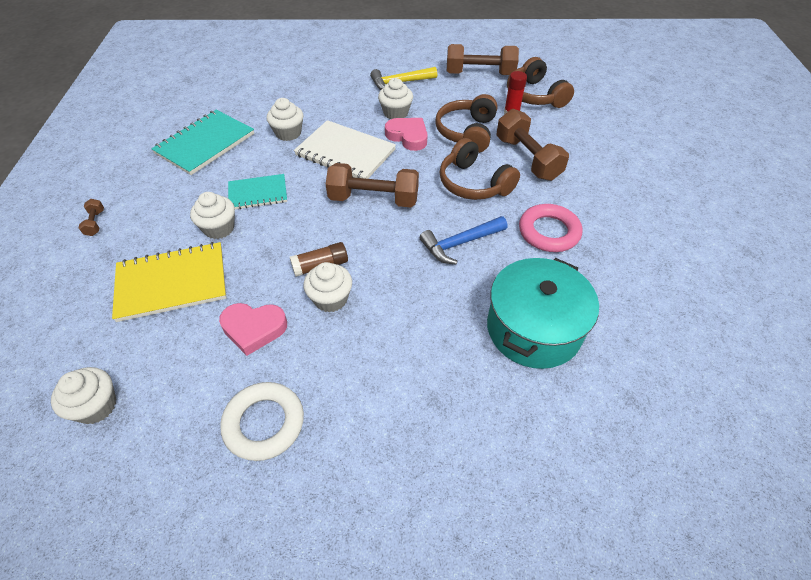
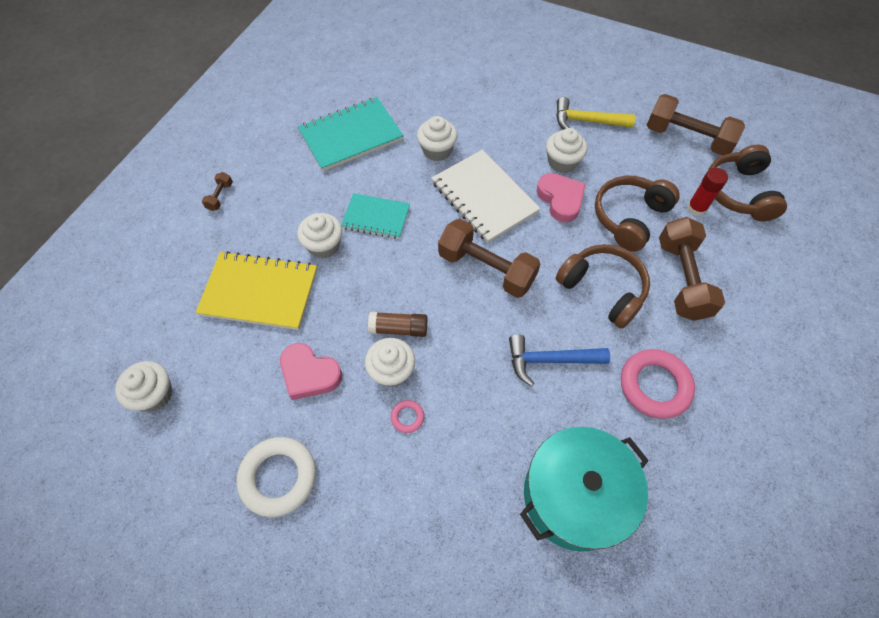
camera: 25 degrees right, 10 degrees up
brown headphones [440,138,520,200] -> brown headphones turned 150 degrees clockwise [556,244,650,329]
none -> pink ring [391,400,424,433]

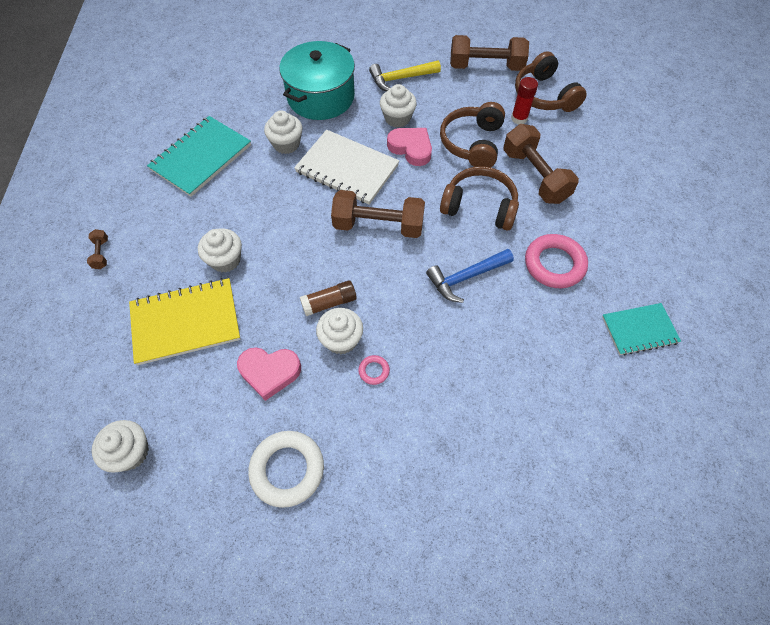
camera: 25 degrees left, 0 degrees up
turquoise notebook [341,193,410,239] -> turquoise notebook moved to [602,303,681,356]
turquoise pot [520,427,649,552] -> turquoise pot moved to [279,41,355,120]

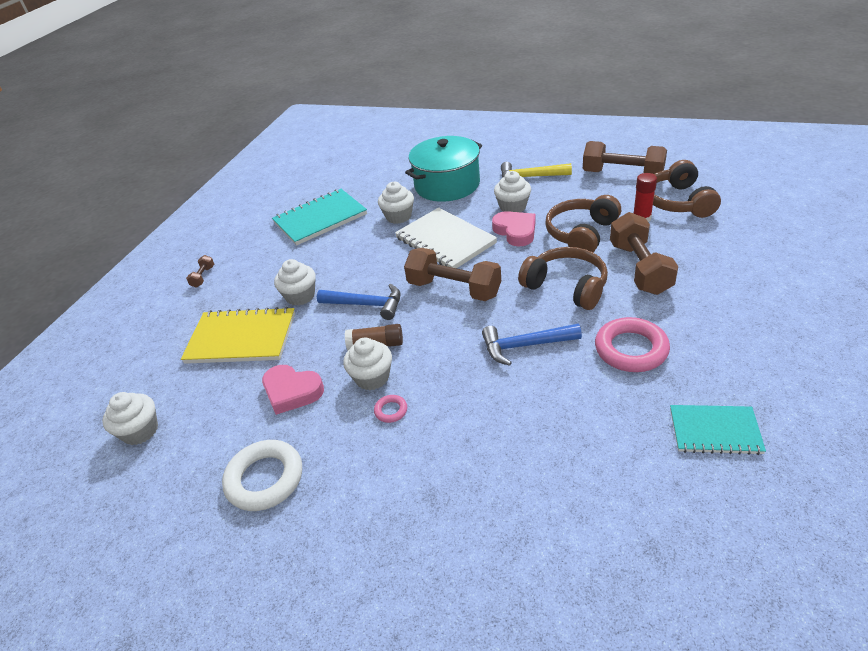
camera: 25 degrees right, 20 degrees down
none -> blue hammer [317,283,400,320]

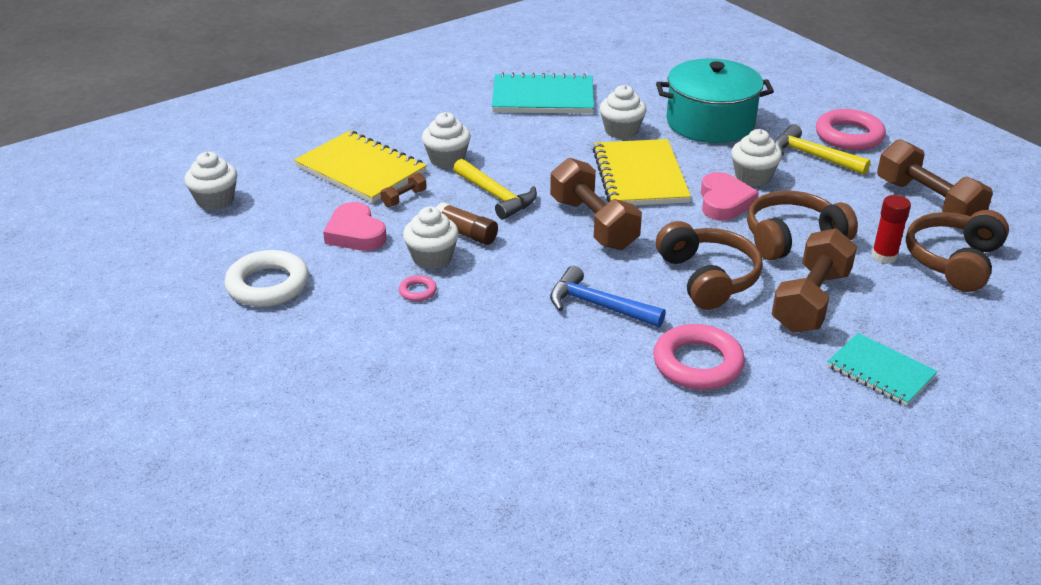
camera: 30 degrees right, 5 degrees down
brown dumbbell [186,255,214,288] -> brown dumbbell moved to [380,173,427,207]
blue hammer [317,283,400,320] -> yellow hammer [453,159,537,220]
white notebook [395,207,497,269] -> yellow notebook [592,139,691,205]
turquoise notebook [670,405,766,455] -> turquoise notebook moved to [827,333,938,406]
none -> pink ring [816,109,886,150]

